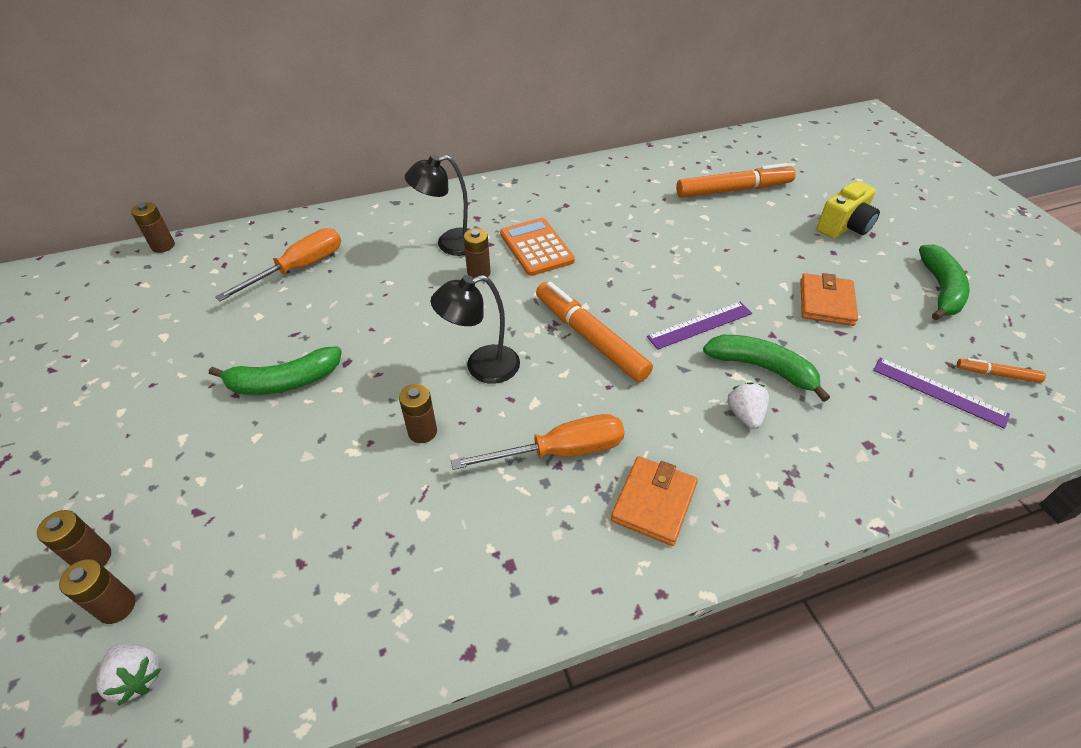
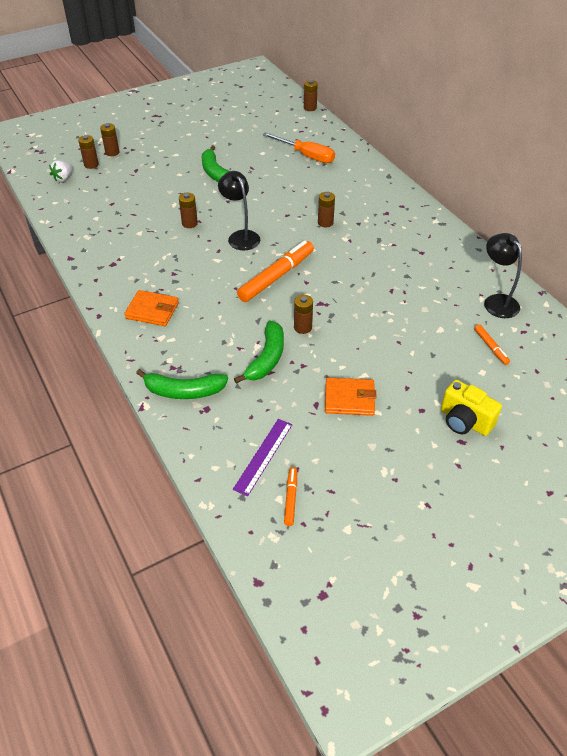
camera: 80 degrees right, 0 degrees up
black lamp [405,154,470,256] -> black lamp moved to [484,233,522,318]
orange screwdriver [451,414,625,470] -> none
orange calculator [500,218,575,276] -> none
purple ruler [647,302,752,350] -> brown battery [294,295,313,334]
orange marker [676,163,796,198] -> orange marker [474,324,510,365], size x0.48
white strawberry [727,382,769,429] -> none
green banana [919,245,970,320] -> green banana moved to [136,369,228,399]

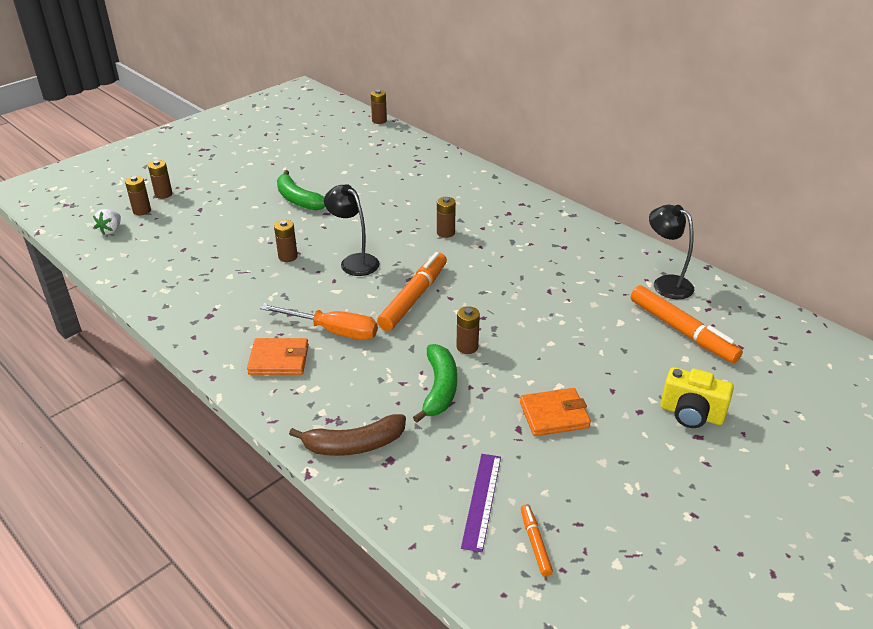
camera: 15 degrees left, 10 degrees down
green banana [136,369,228,399] -> brown banana [289,414,406,456]
orange screwdriver [262,132,335,163] -> orange screwdriver moved to [260,304,378,340]
orange marker [474,324,510,365] -> orange marker [631,285,743,363], size x2.08

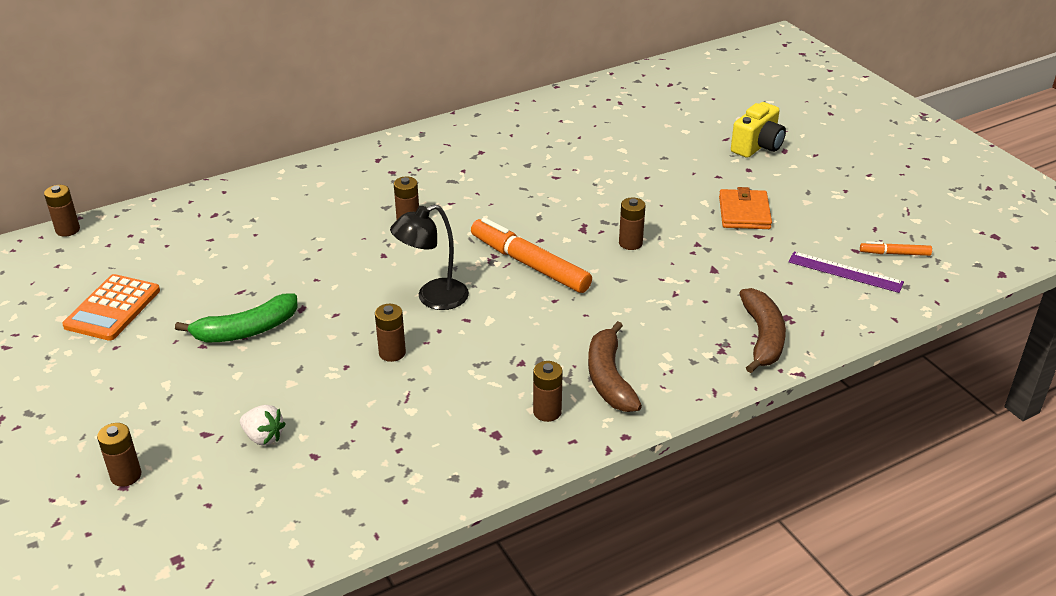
camera: 75 degrees left, 0 degrees up
white strawberry [93,209,121,234] -> white strawberry moved to [240,405,286,446]
brown battery [125,176,151,215] -> brown battery moved to [533,361,563,422]
orange wallet [247,338,309,375] -> brown banana [588,321,642,412]
orange screwdriver [260,304,378,340] -> none
green banana [413,344,457,423] -> none
orange marker [631,285,743,363] -> none
black lamp [649,205,694,299] -> none
none -> orange calculator [62,274,160,341]

